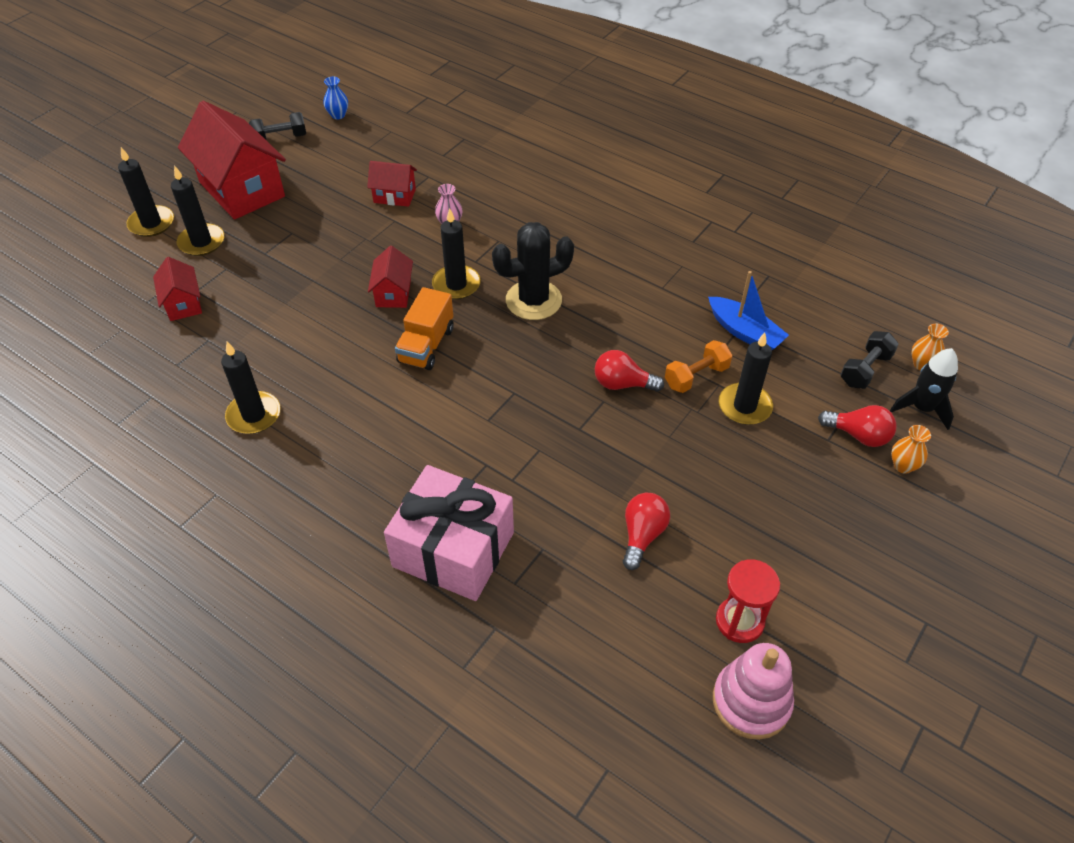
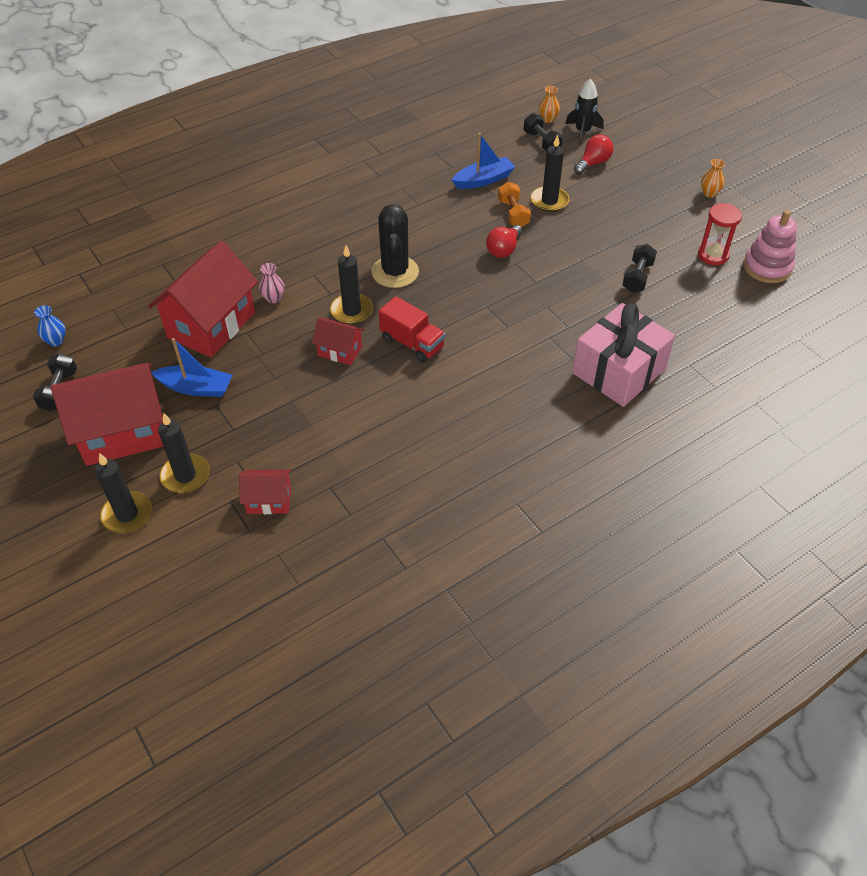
camera: 70 degrees left, 0 degrees up
black candle [221,342,281,434] -> none
red house [367,161,417,207] -> red house [148,241,258,358], size x2.04
orange truck [395,287,454,370] -> red truck [379,296,446,363]
red light bulb [623,493,670,570] -> black dumbbell [622,244,657,292]
orange vase [891,425,931,474] -> orange vase moved to [701,159,725,198]
none -> blue boat [151,338,232,397]

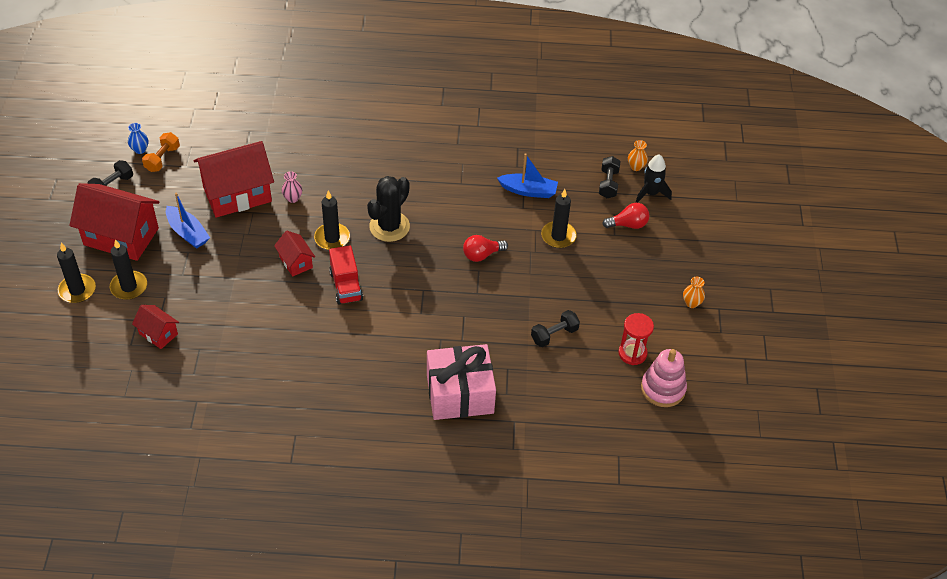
camera: 35 degrees right, 0 degrees up
orange dumbbell [498,182,531,227] -> orange dumbbell moved to [142,132,180,172]

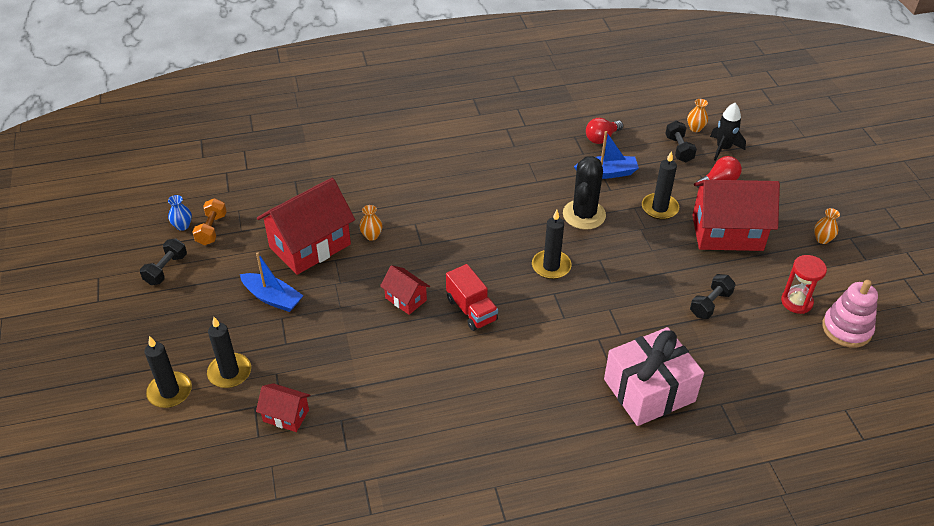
camera: 15 degrees left, 5 degrees down
red house [69,183,159,261] -> red house moved to [692,180,780,251]
pink vase [281,171,302,203] -> orange vase [359,205,383,241]
black candle [314,190,350,250] -> black candle moved to [532,210,572,279]
black cactus [367,176,410,242] -> black cactus moved to [563,156,606,230]
red light bulb [463,235,508,262] -> red light bulb moved to [586,118,623,144]

